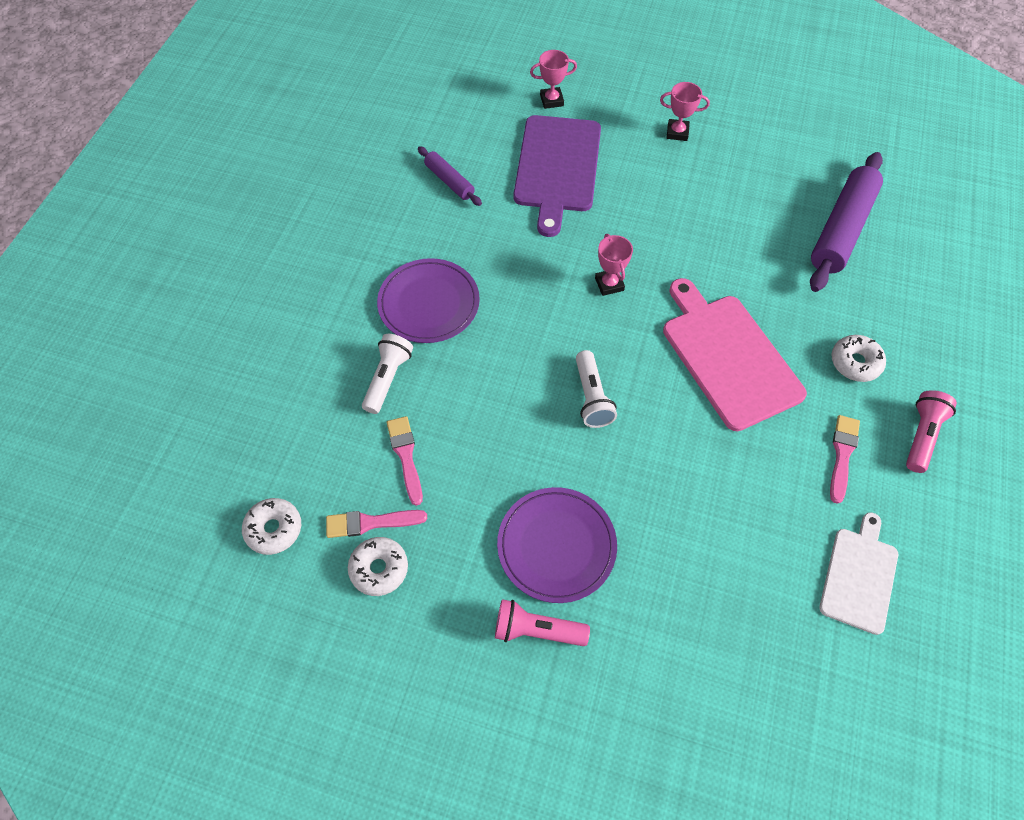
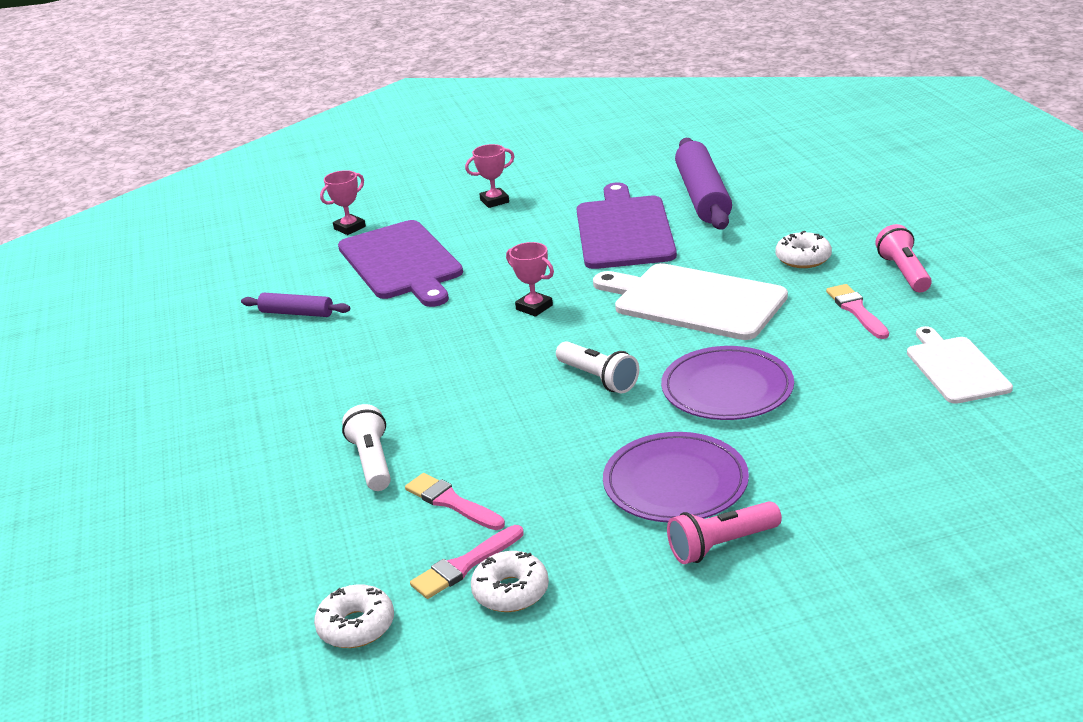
camera: 30 degrees left, 30 degrees down
purple plate [377,258,480,343] -> purple plate moved to [661,346,794,420]
pink cutting board [663,278,807,431] -> white cutting board [593,263,788,340]
none -> purple cutting board [576,183,677,269]

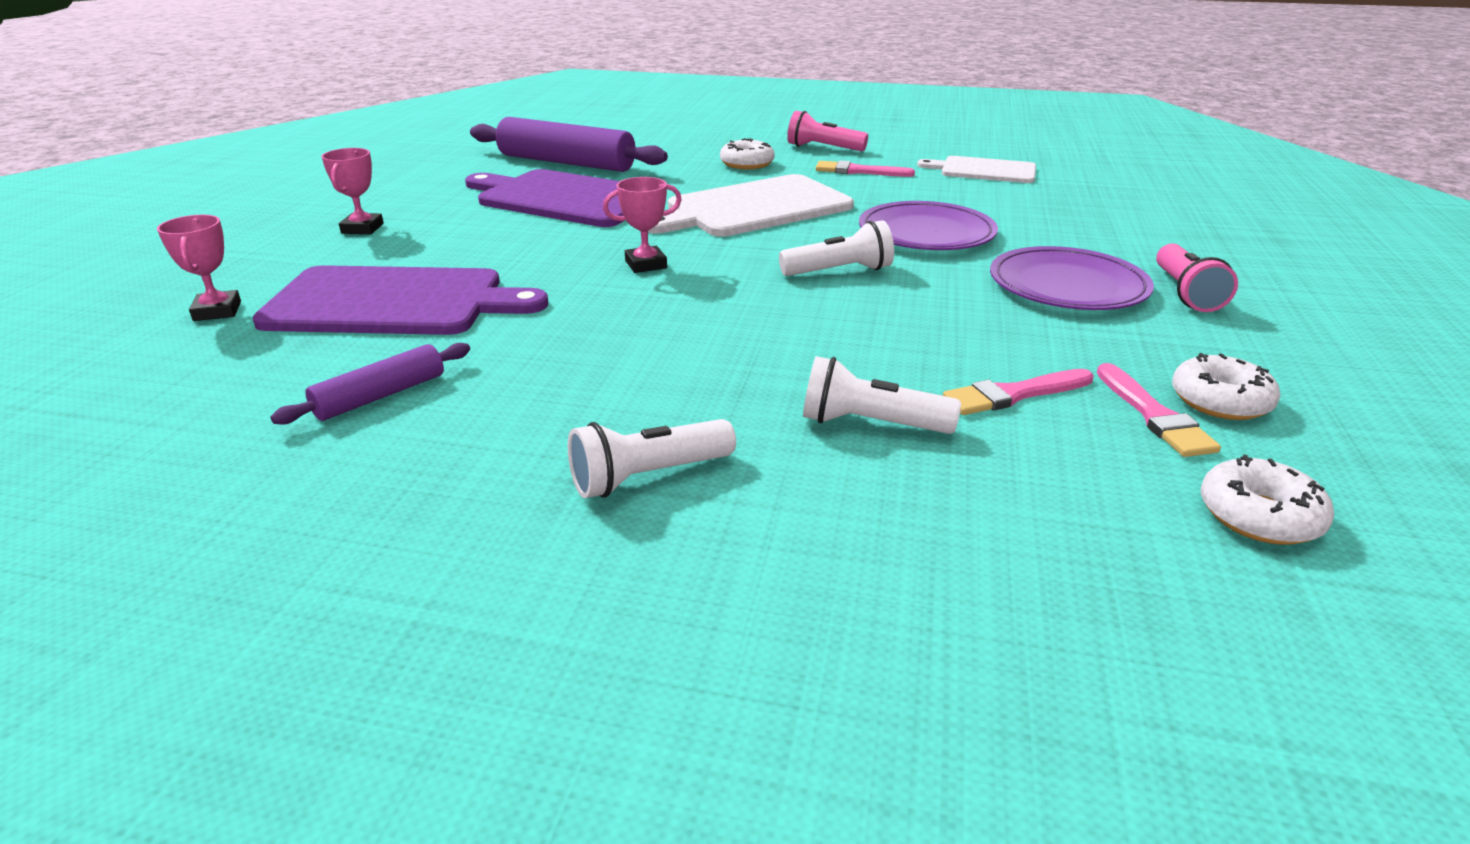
camera: 65 degrees left, 0 degrees up
none -> white flashlight [568,419,736,498]

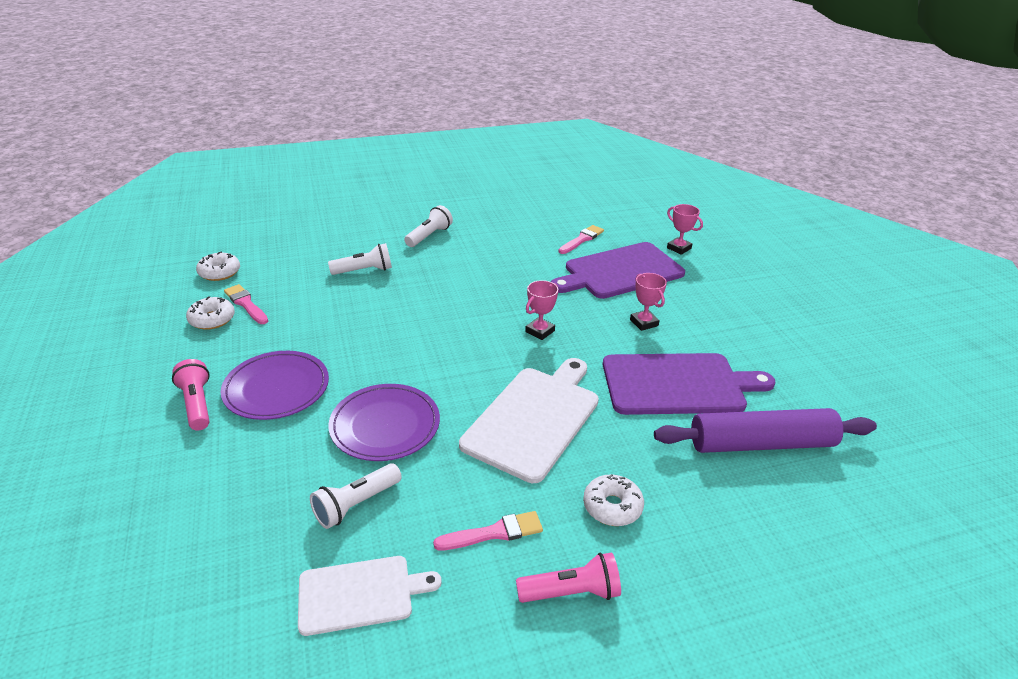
camera: 150 degrees right, 5 degrees up
purple rolling pin [270,343,470,425] -> none
pink trophy [321,148,384,234] -> pink trophy moved to [630,273,667,331]
white flashlight [779,220,894,276] -> white flashlight moved to [310,463,402,529]
pink brush [943,369,1093,415] -> pink brush moved to [558,225,604,254]

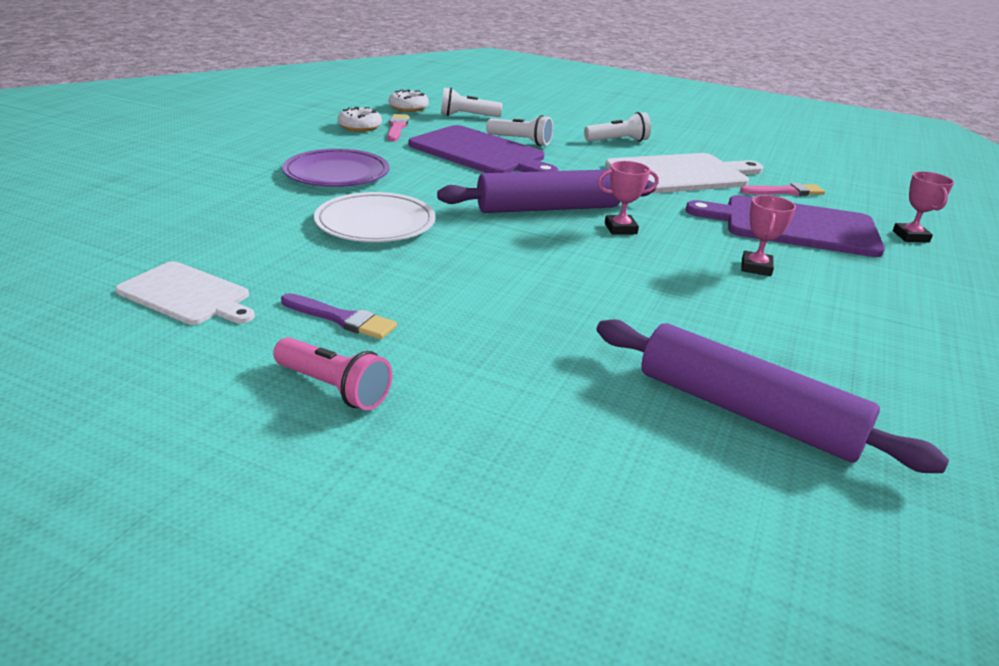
camera: 40 degrees right, 5 degrees down
pink flashlight [172,359,210,431] -> none
white flashlight [310,463,402,529] -> white flashlight moved to [441,88,502,117]
purple plate [329,384,440,461] -> white plate [314,192,436,242]
pink brush [433,511,543,550] -> purple brush [281,293,397,340]
white cutting board [459,358,599,483] -> white cutting board moved to [605,153,763,194]
white donut [583,474,644,526] -> none
purple cutting board [603,353,776,415] -> purple cutting board moved to [408,125,558,173]
none -> purple rolling pin [437,169,656,213]

